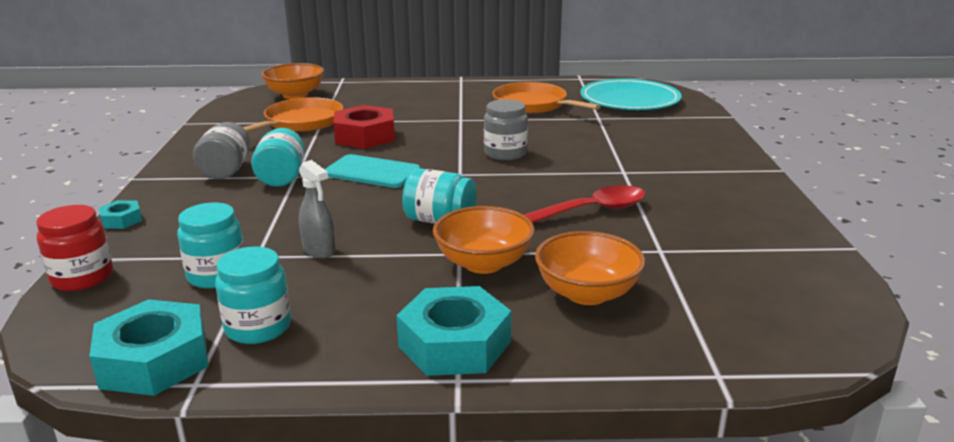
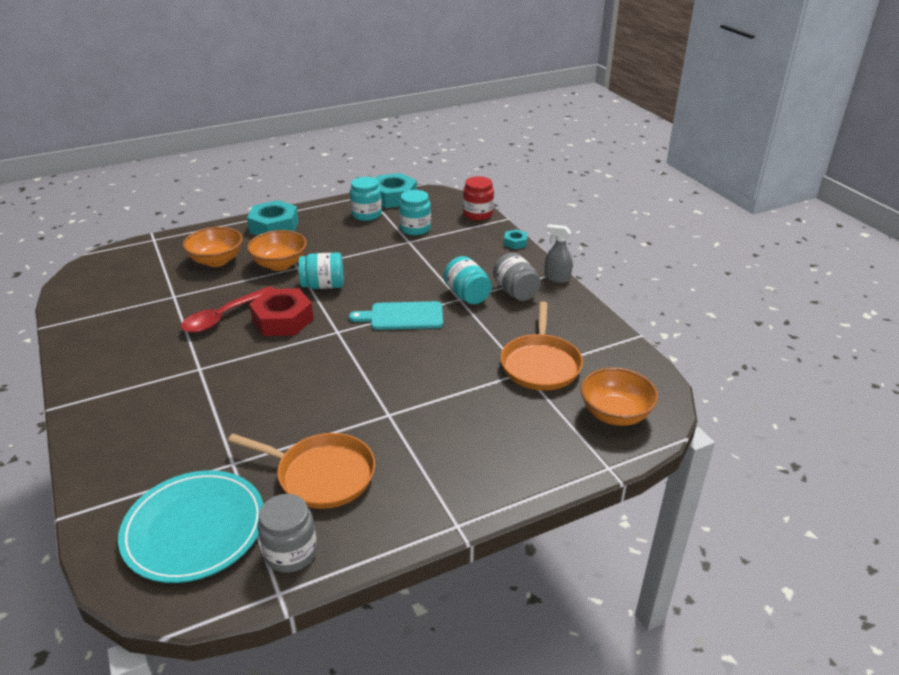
camera: 155 degrees right, 10 degrees up
grey spray bottle [299,160,336,259] -> grey spray bottle moved to [544,224,573,283]
red nut [333,105,395,149] -> red nut moved to [249,288,314,336]
grey jar [484,99,528,160] -> grey jar moved to [258,494,317,573]

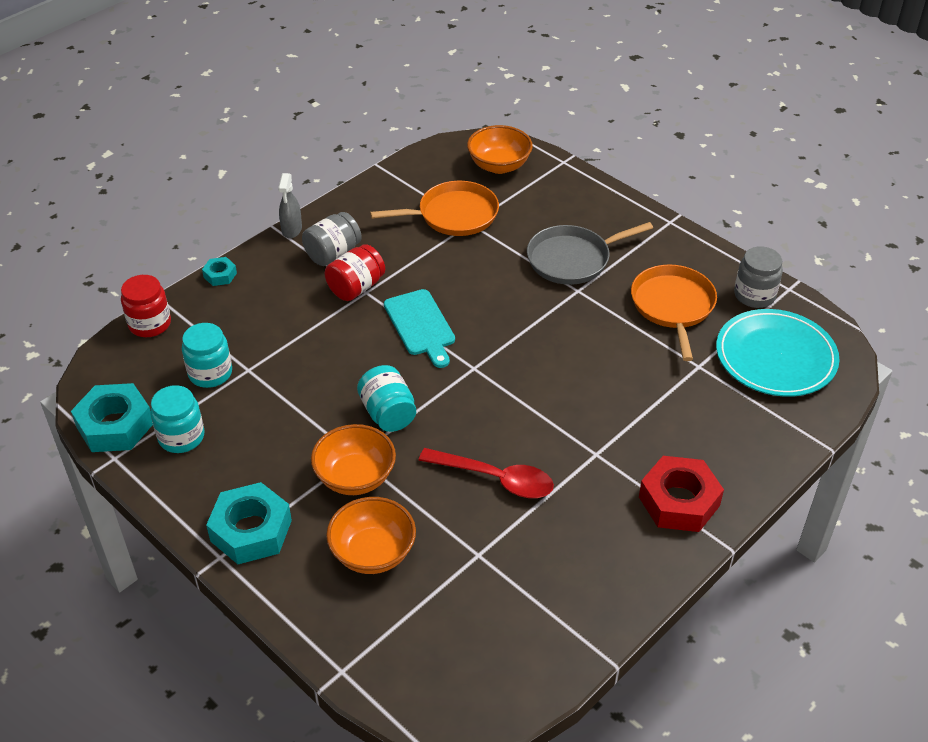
camera: 110 degrees left, 10 degrees up
red nut [249,288,314,336] -> red nut moved to [639,456,724,532]
turquoise jar [444,256,492,304] -> red jar [325,244,385,301]
none -> grey pan [527,222,653,285]

